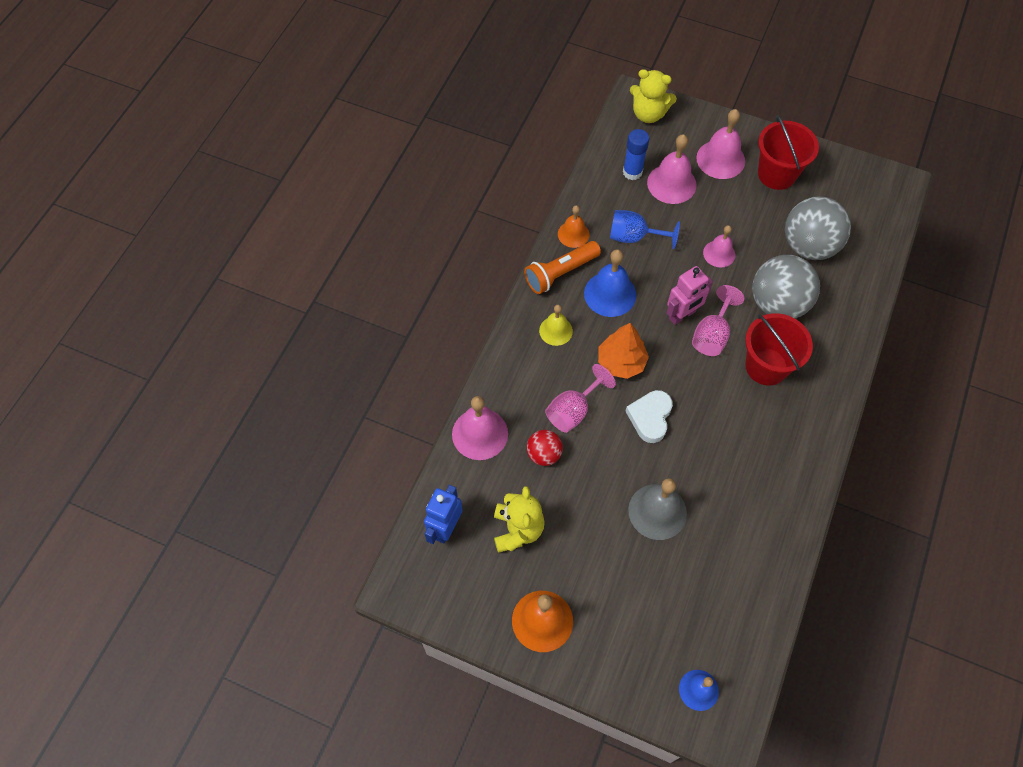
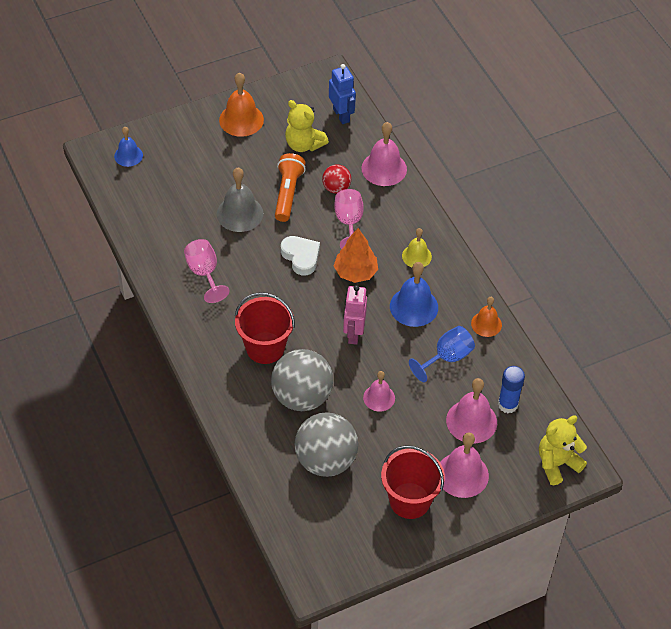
camera: 130 degrees right, 10 degrees down
orange flashlight [524,241,601,294] -> orange flashlight moved to [275,153,306,222]
pink goblet [692,285,745,356] -> pink goblet moved to [184,239,229,303]

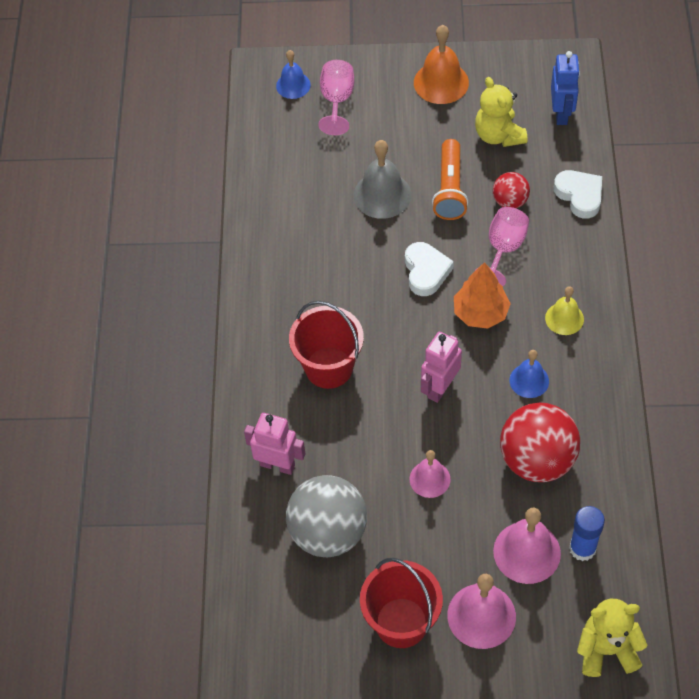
camera: 30 degrees right, 5 degrees up
pink goblet [184,239,229,303] -> pink goblet moved to [318,60,354,135]
grey ball [271,349,333,411] -> none
orange flashlight [275,153,306,222] -> orange flashlight turned 150 degrees clockwise [432,139,468,220]
pink bell [361,122,407,186] -> white heart [554,170,602,219]
blue bell [390,262,438,327] -> blue bell [509,350,549,398], size x0.63
blue goblet [409,326,475,382] -> red ball [500,403,580,482]
orange bell [471,297,502,337] -> none
none -> pink robot [244,413,305,475]

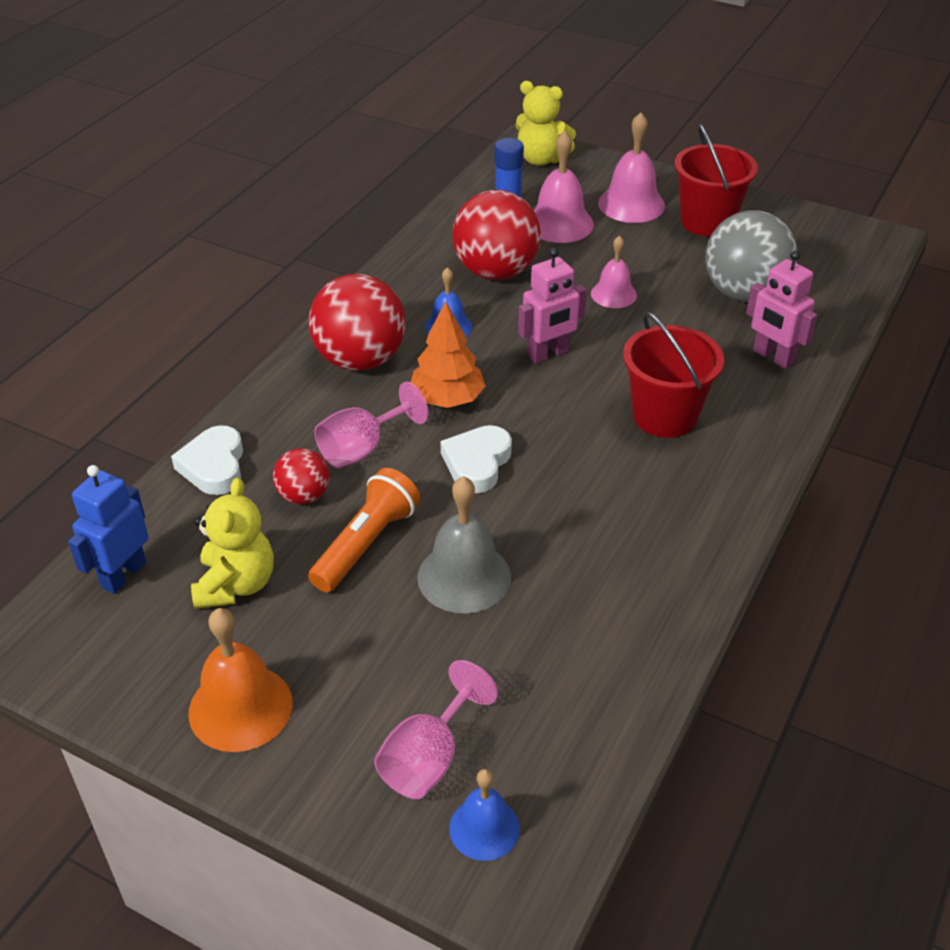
camera: 155 degrees left, 15 degrees down
yellow bell [545,286,584,335] -> red ball [309,274,406,371]

